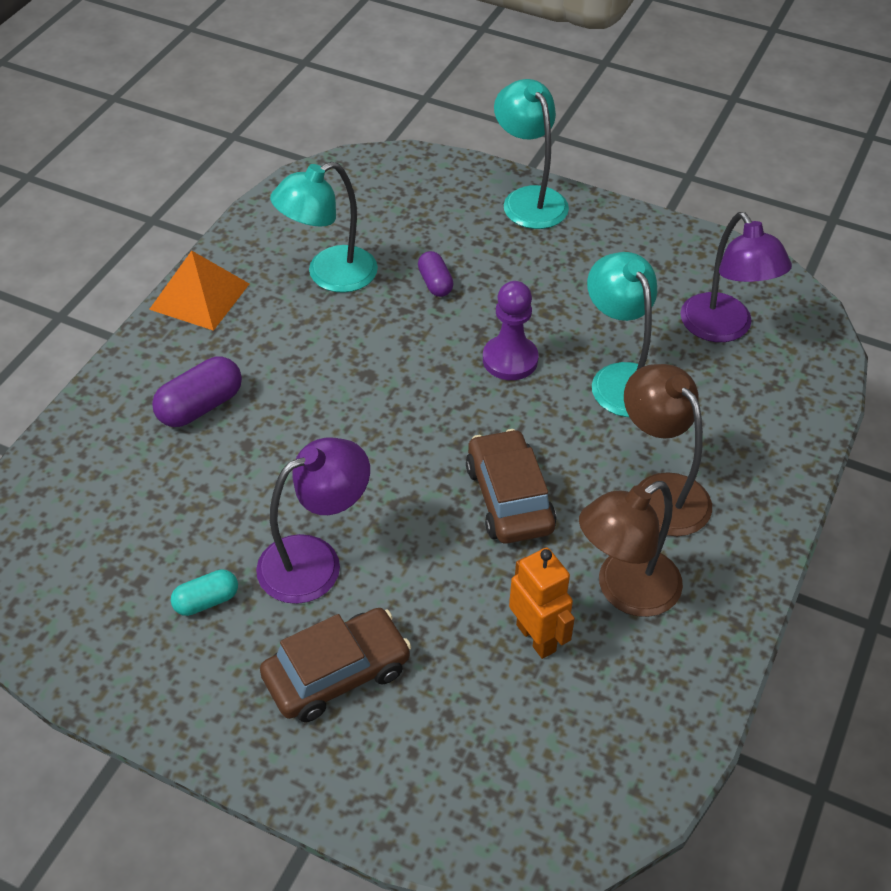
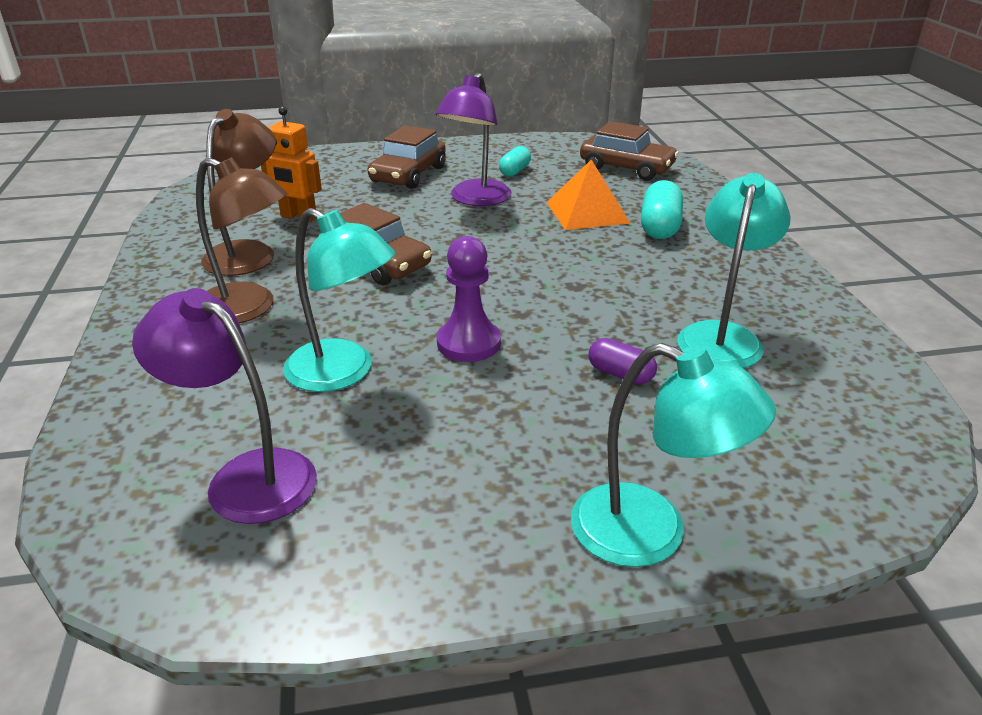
camera: 145 degrees right, 15 degrees down
orange pyramid [149,251,249,331] -> orange pyramid moved to [547,160,631,230]
purple capsule [152,356,242,427] -> turquoise capsule [641,180,683,239]
none -> brown car [580,121,679,180]

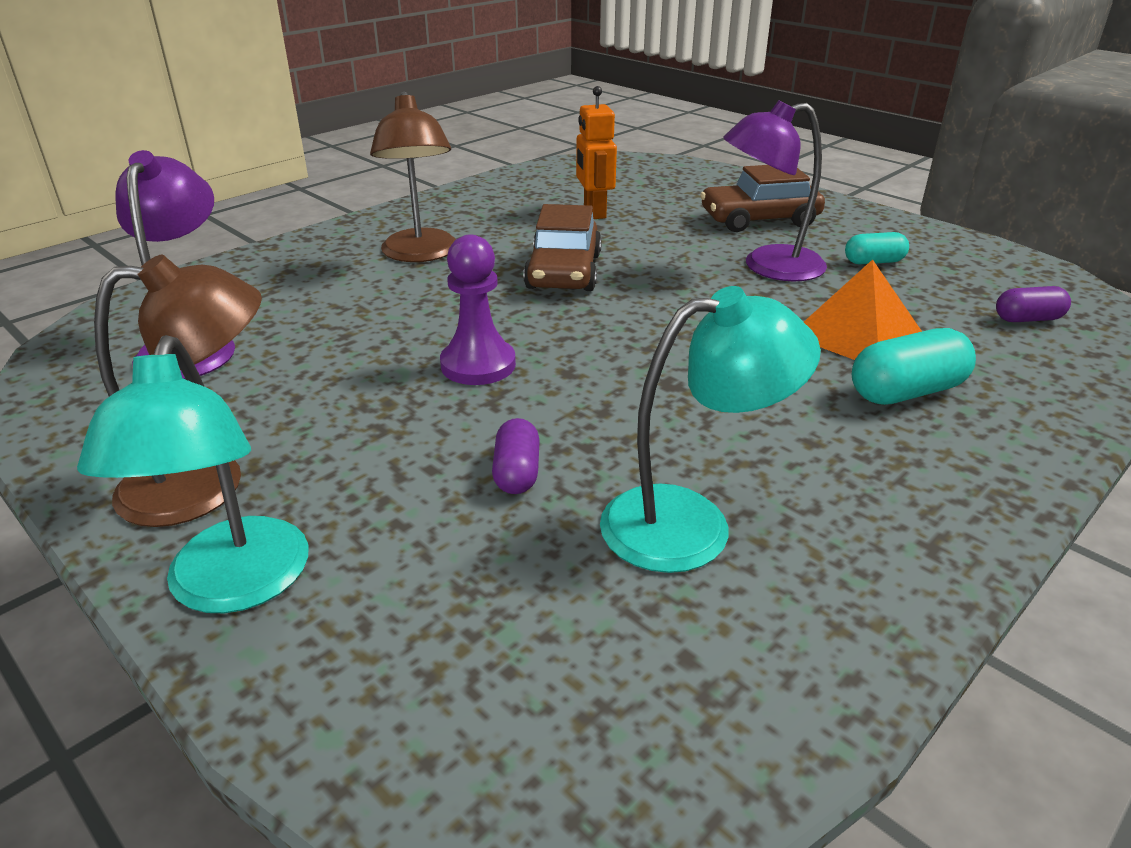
camera: 55 degrees right, 0 degrees up
brown lamp [201,109,276,276] -> brown lamp moved to [94,254,262,527]
turquoise lamp [283,208,395,392] -> none
brown car [580,121,679,180] -> purple capsule [996,286,1071,322]

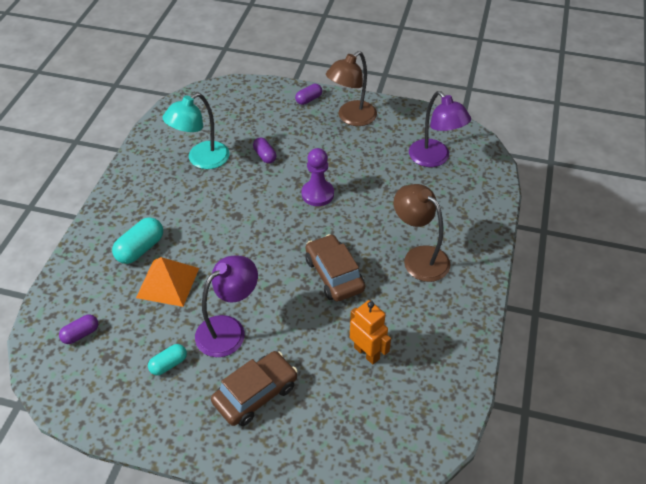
camera: 150 degrees right, 15 degrees up
turquoise lamp [77,335,309,613] -> purple capsule [295,84,322,105]

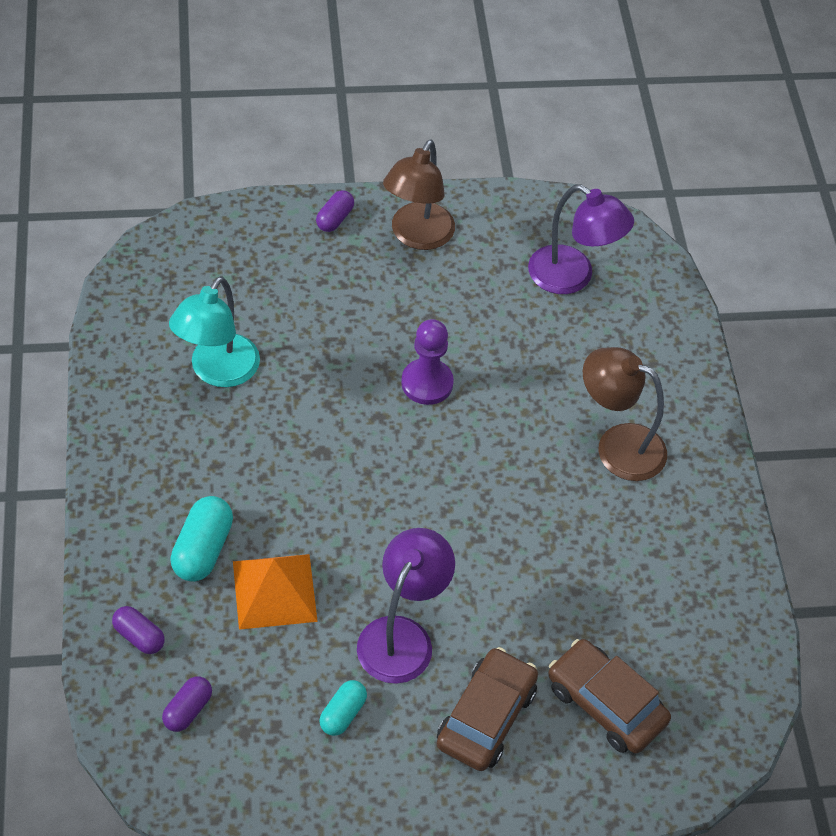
camera: 25 degrees left, 5 degrees up
purple capsule [253,138,276,164] -> purple capsule moved to [112,606,165,654]
brown car [305,234,365,302] -> brown car moved to [548,639,671,754]
orange robot [350,300,391,365] -> none

